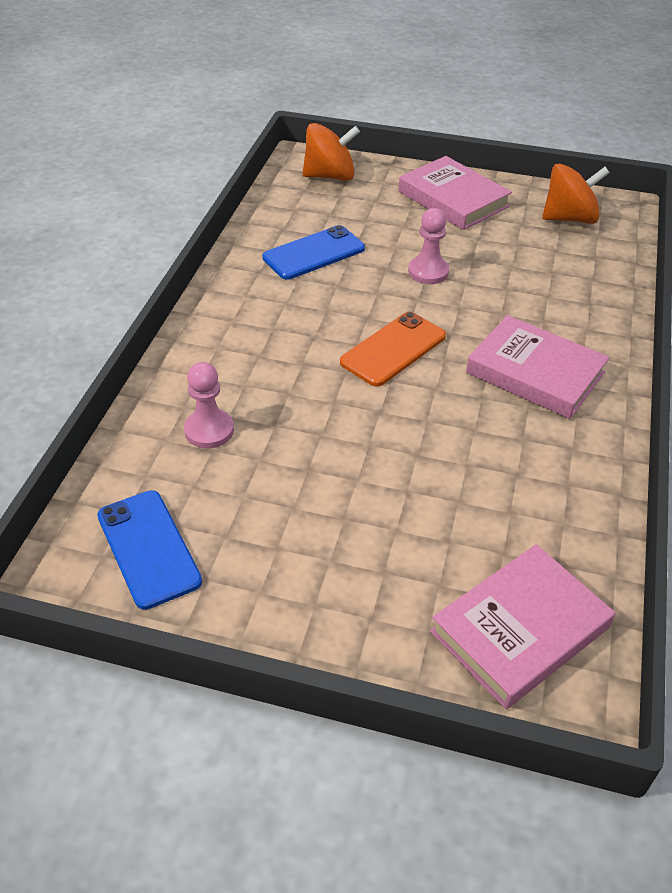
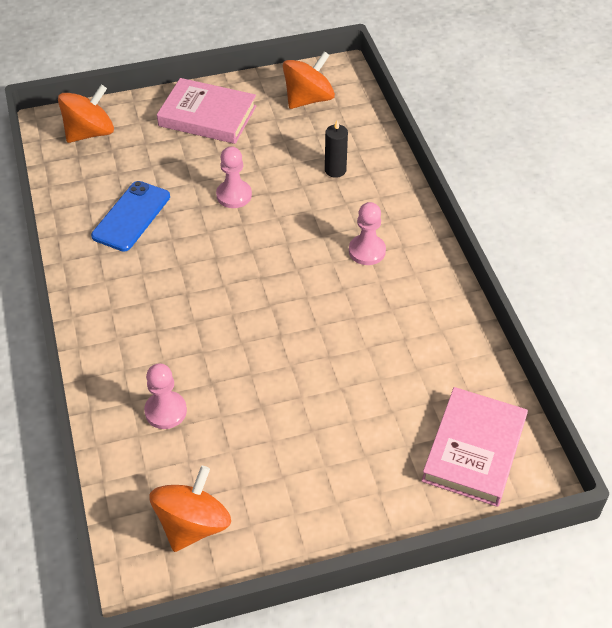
camera: 30 degrees left, 5 degrees up
blue phone [97,490,202,610] -> orange spinning top [149,466,231,552]
orange phone [340,312,446,387] -> none
pink book [466,315,610,419] -> pink pawn [349,202,386,265]
none -> black candle [325,121,348,178]

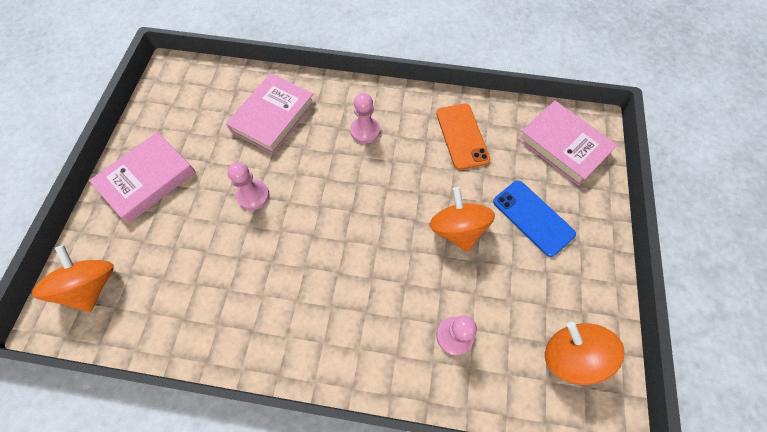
camera: 65 degrees left, 15 degrees up
blue phone [91,181,170,252] -> blue phone moved to [493,180,576,257]
orange spinning top [283,51,335,109] -> orange spinning top moved to [430,187,495,252]
black candle [325,121,348,178] -> pink book [226,73,315,154]
none -> orange phone [436,104,490,170]

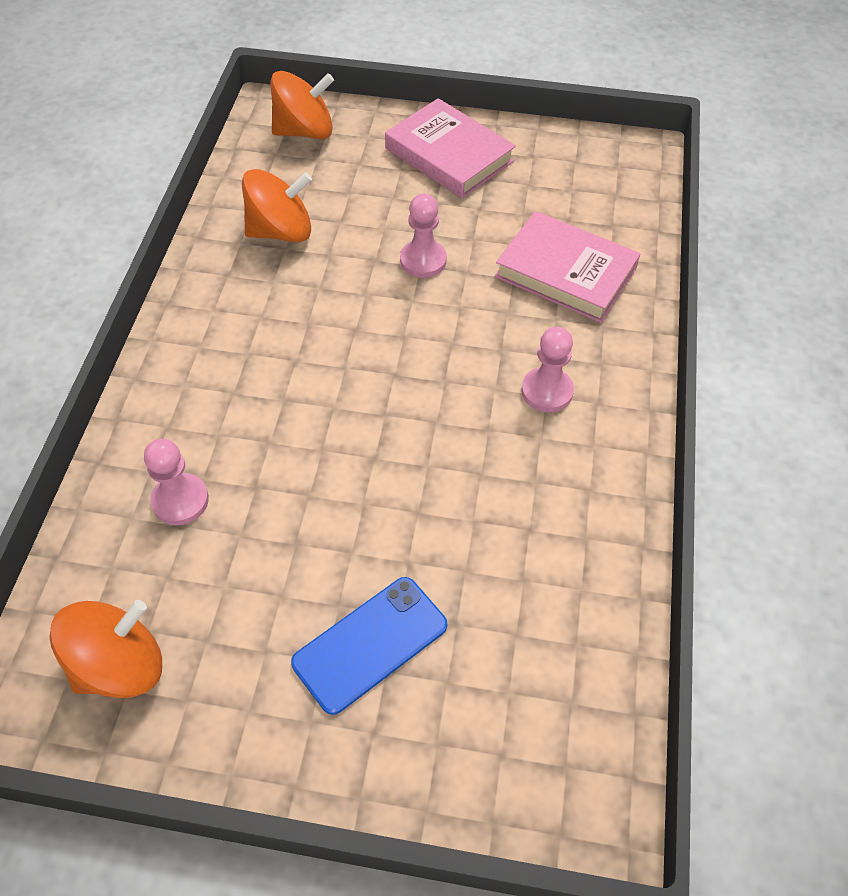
camera: 90 degrees right, 10 degrees down
orange spinning top [430,187,495,252] -> orange spinning top moved to [242,169,312,242]
orange phone [436,104,490,170] -> none
pink book [518,100,617,186] -> none

